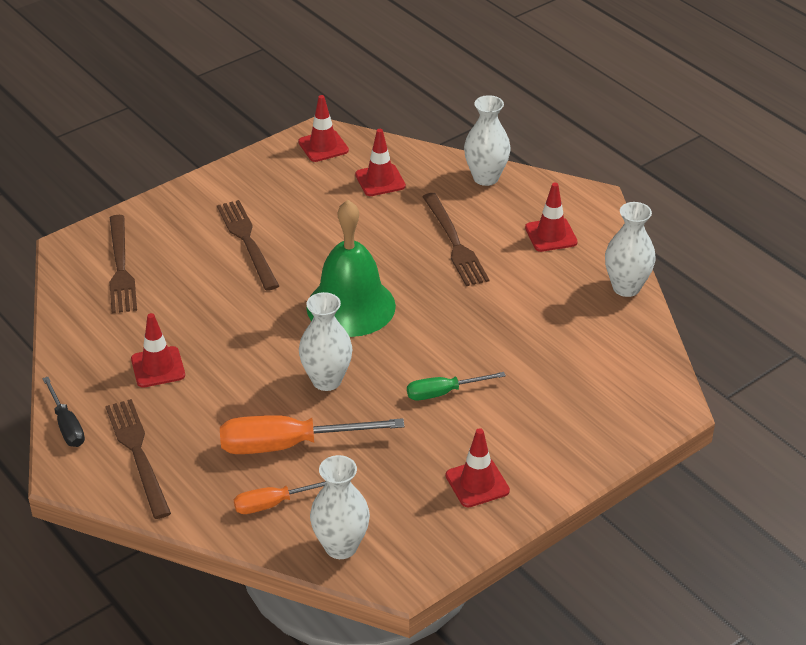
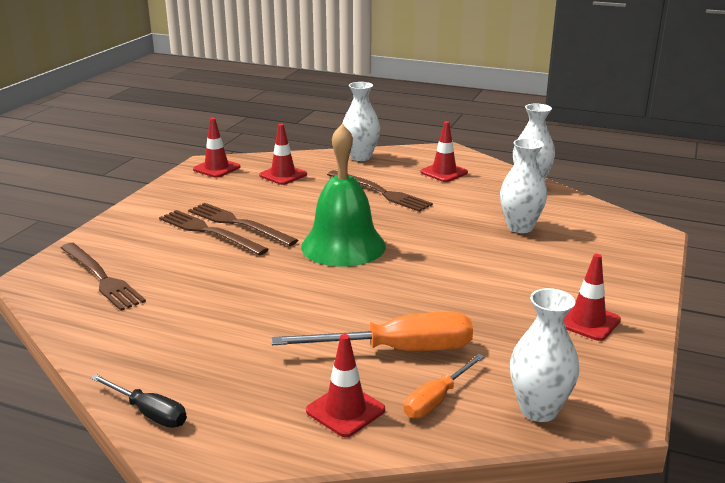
camera: 30 degrees left, 15 degrees down
brown fork [105,399,171,519] -> brown fork moved to [188,203,298,246]
red traffic cone [131,313,185,388] -> red traffic cone moved to [306,334,385,437]
orange screwdriver [220,415,404,454] -> orange screwdriver turned 150 degrees counterclockwise [272,312,473,351]
white vase [299,292,353,391] -> white vase moved to [500,138,547,233]
green screwdriver [407,372,506,400] -> none

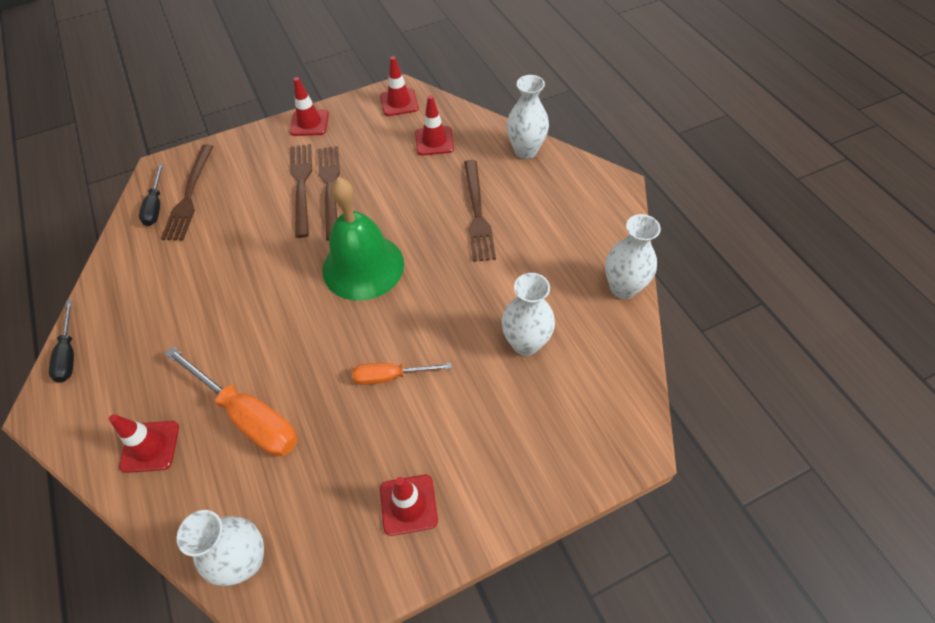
camera: 45 degrees right, 30 degrees up
orange screwdriver [404,354,484,418] -> orange screwdriver moved to [352,363,452,385]
red traffic cone [420,121,468,182] -> red traffic cone moved to [290,77,329,136]
none -> black screwdriver [139,164,164,226]

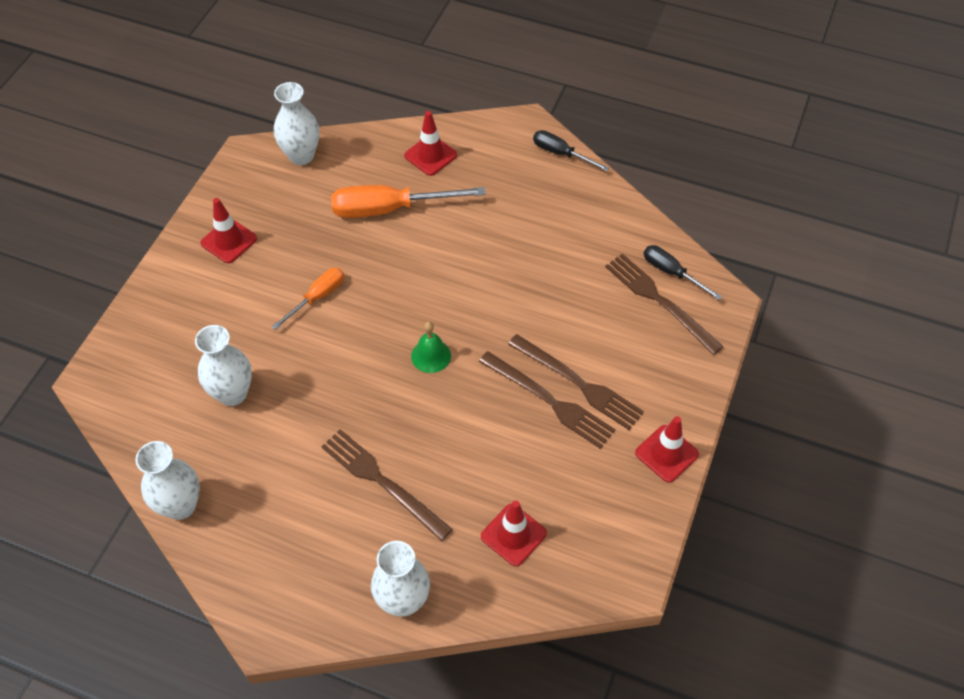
camera: 135 degrees right, 0 degrees up
green bell [323,177,404,301] -> green bell [411,322,451,373], size x0.45
red traffic cone [380,56,419,116] -> none

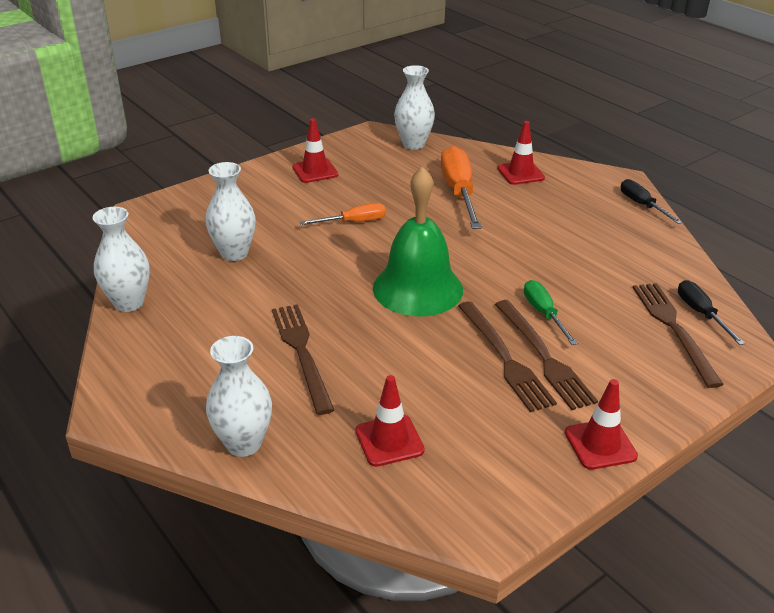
camera: 30 degrees right, 20 degrees down
orange screwdriver [331,185,486,218] -> orange screwdriver turned 60 degrees clockwise [441,146,482,229]
green bell [411,322,451,373] -> green bell [373,167,463,317], size x2.23
none -> green screwdriver [524,280,578,345]

